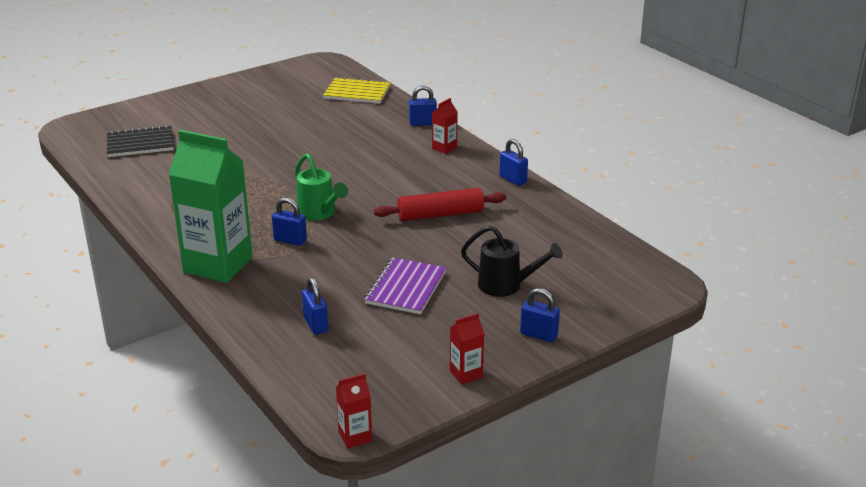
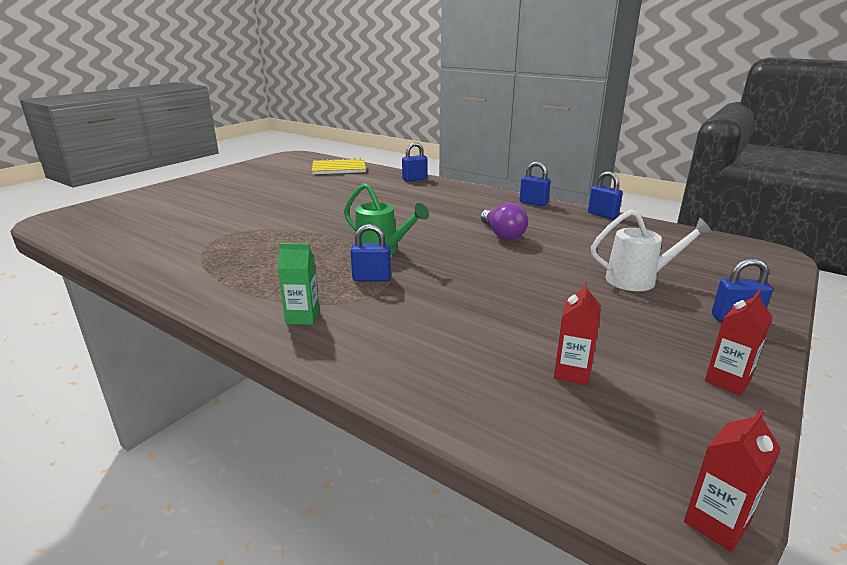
camera: 20 degrees left, 5 degrees down
black notebook [107,125,174,157] -> none
green carton [168,130,253,283] -> green carton [278,243,320,325], size x0.43
blue padlock [302,277,328,335] -> blue padlock moved to [588,171,623,219]
purple notebook [364,258,446,314] -> none
red rolling pin [374,188,507,221] -> purple light bulb [481,203,528,240]
red carton [432,98,458,154] -> red carton moved to [554,282,601,385]
black watering can [461,225,563,297] -> white watering can [591,209,713,291]

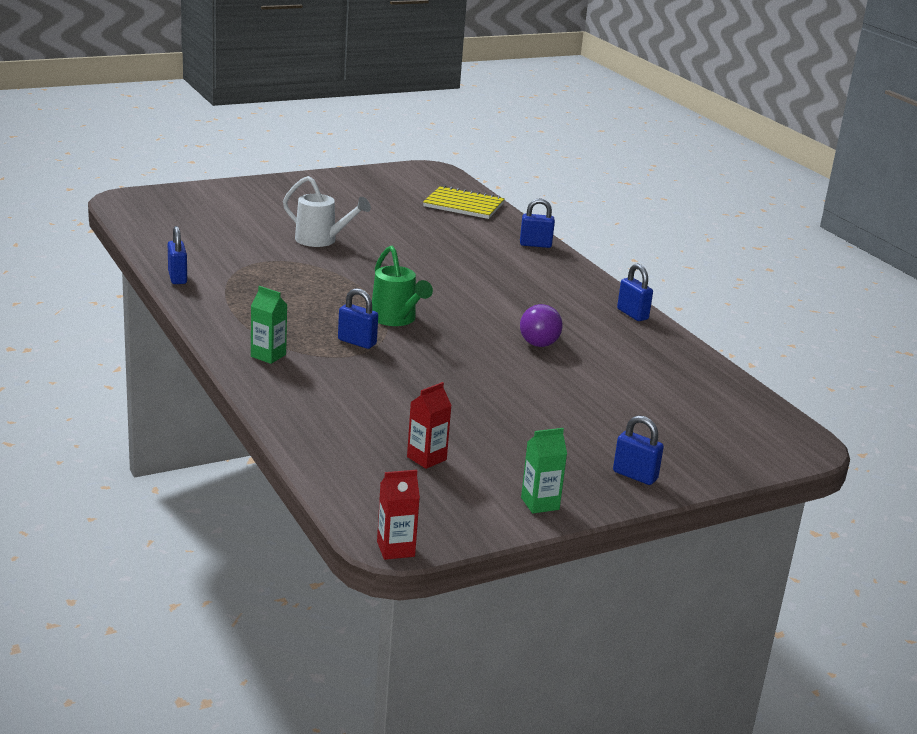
camera: 25 degrees right, 0 degrees up
blue padlock [588,171,623,219] -> blue padlock moved to [168,226,187,284]
white watering can [591,209,713,291] -> white watering can moved to [283,176,371,247]
red carton [705,290,773,396] -> green carton [521,428,567,513]

